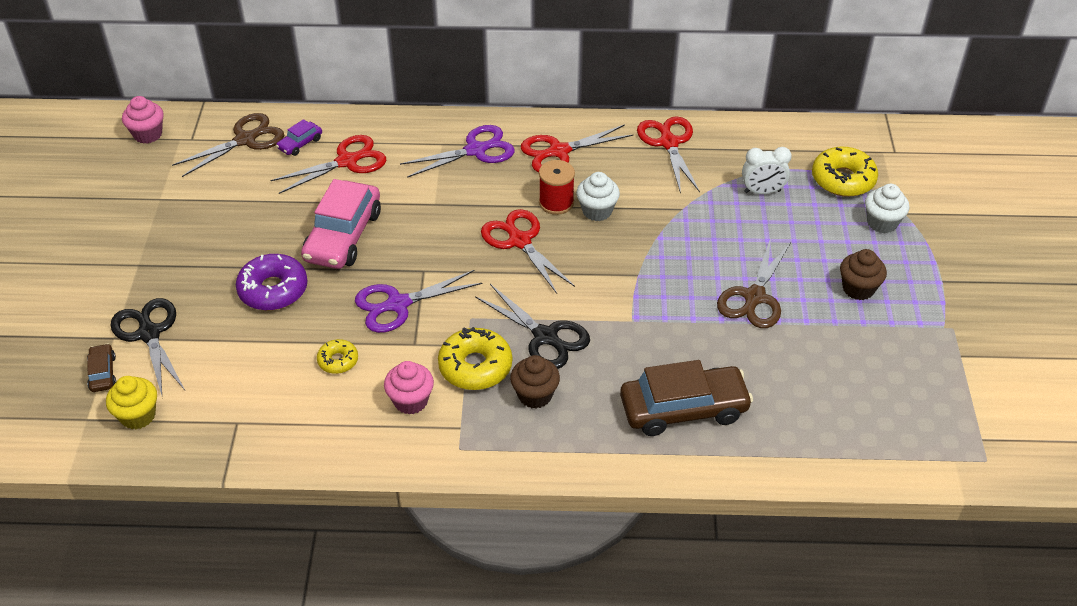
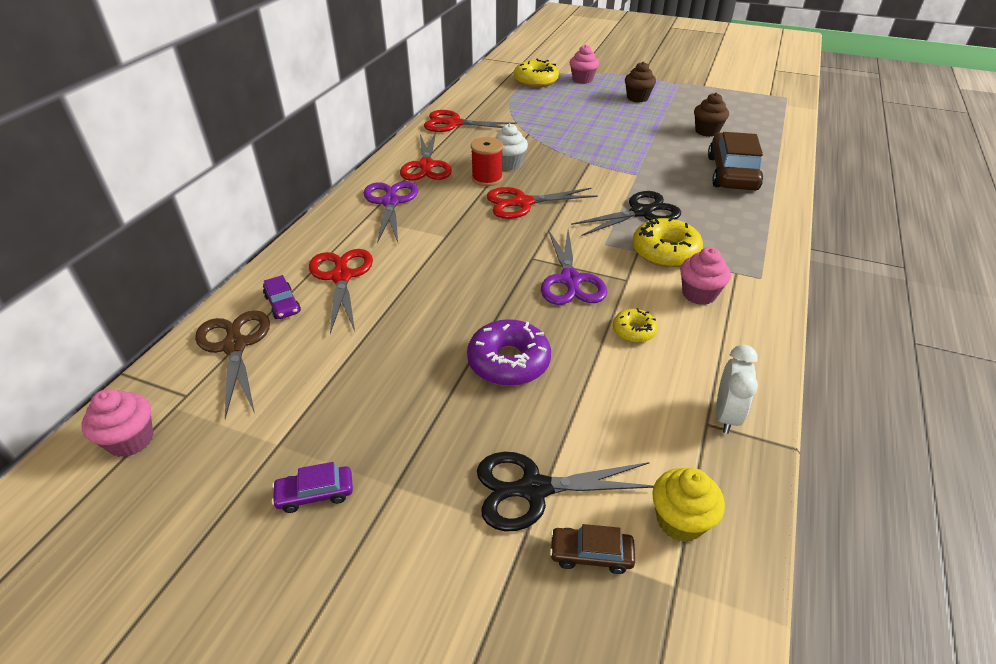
camera: 70 degrees left, 5 degrees down
pink car [301,179,381,269] -> none
brown cupcake [510,355,560,409] -> brown cupcake moved to [694,93,729,137]
brown scissors [717,238,791,328] -> none
white clock [742,147,792,194] -> white clock moved to [716,345,758,434]
white cupcake [865,184,910,233] -> pink cupcake [569,45,599,84]
none -> purple car [272,462,353,513]

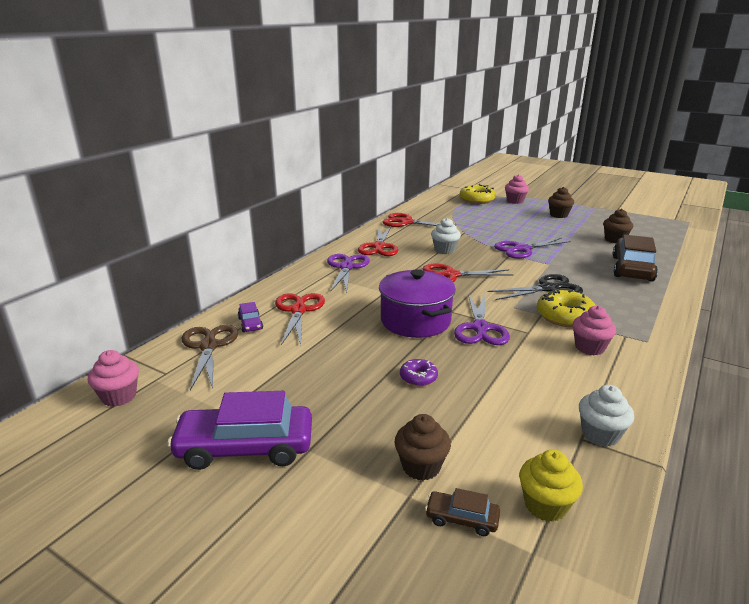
camera: 10 degrees right, 15 degrees down
purple car [272,462,353,513] -> purple car [167,391,312,470], size x2.18
purple donut [467,319,551,386] -> purple donut [400,359,438,386], size x0.56
red spool [471,137,503,186] -> none
black scissors [477,452,654,532] -> brown cupcake [394,414,451,481]
yellow donut [613,308,658,343] -> none
white clock [716,345,758,434] -> white cupcake [579,385,634,447]
none -> purple pot [379,269,456,338]
none -> purple scissors [494,238,571,259]

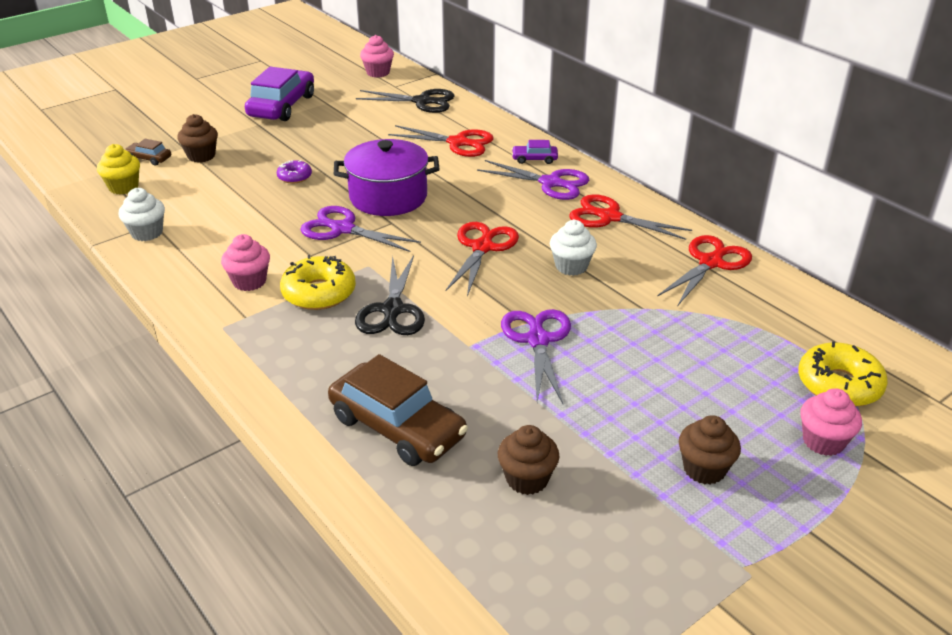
camera: 110 degrees right, 10 degrees up
brown scissors [181,325,238,390] -> black scissors [356,89,455,113]
purple car [238,302,263,332] -> purple car moved to [512,140,558,164]
brown car [425,488,500,536] -> brown car turned 105 degrees counterclockwise [124,139,171,166]

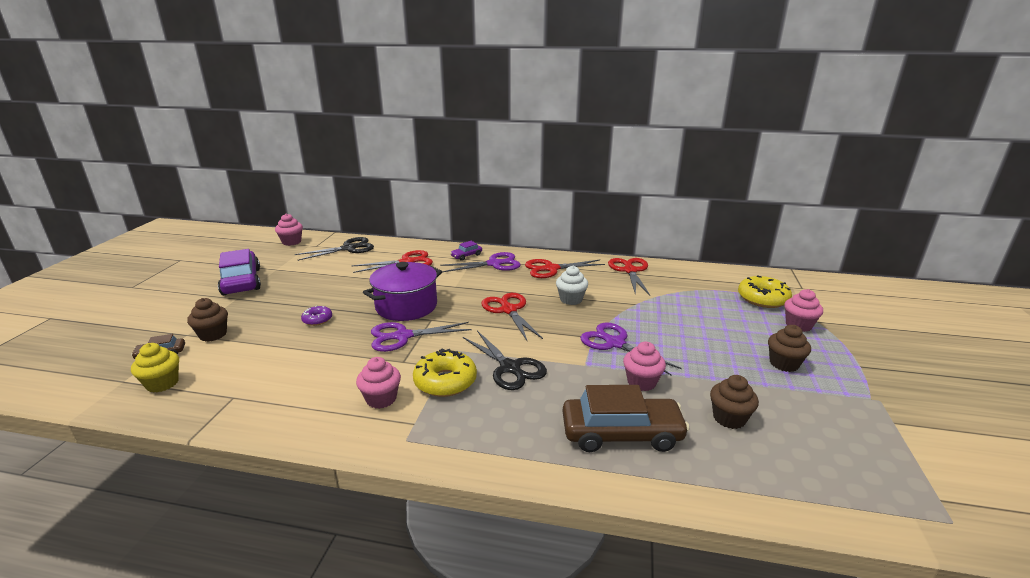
camera: 40 degrees left, 10 degrees down
white cupcake [119,188,165,241] -> none
none -> pink cupcake [623,342,666,391]

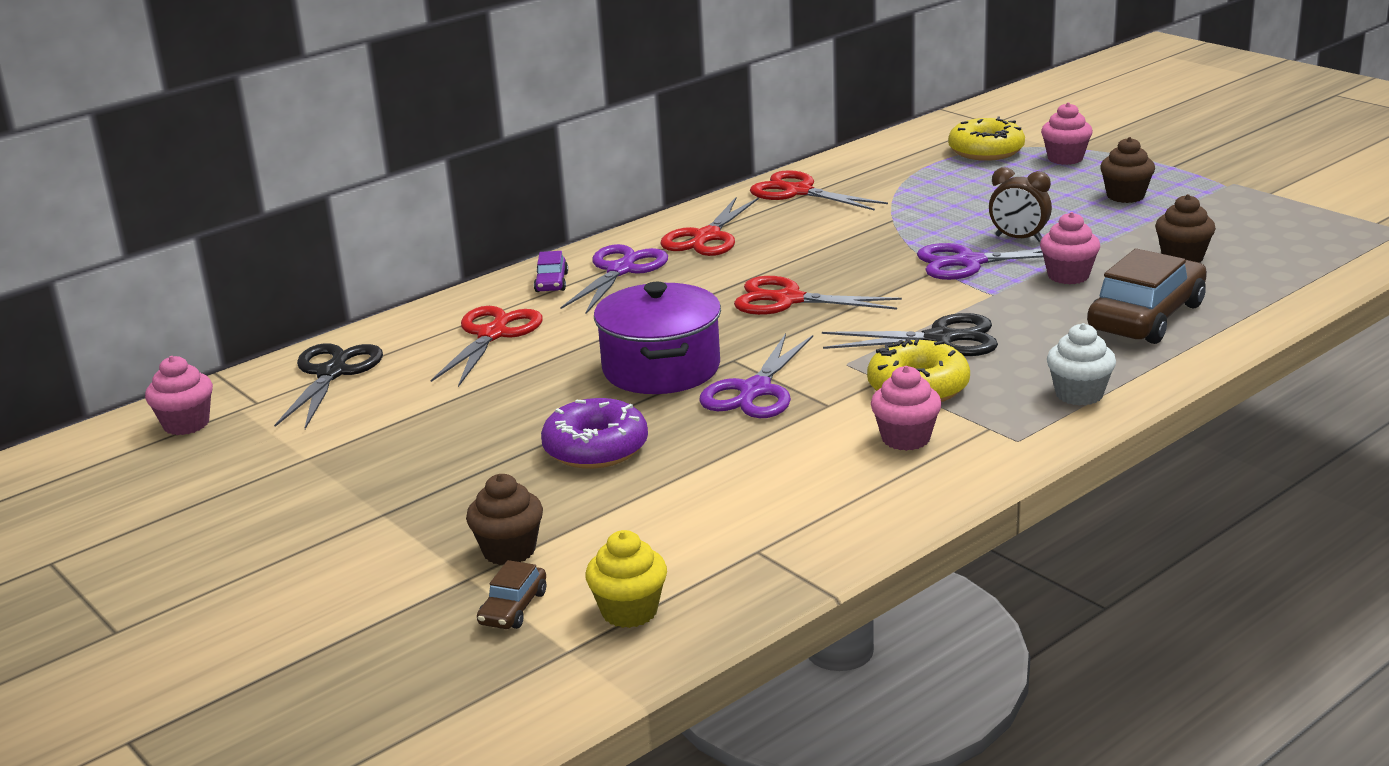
camera: 50 degrees left, 0 degrees up
purple car [218,249,261,295] -> none
purple donut [301,305,332,326] -> purple donut [541,398,648,469], size x1.80
white cupcake [556,266,588,305] -> white cupcake moved to [1047,323,1116,406]
none -> brown clock [989,167,1052,242]

